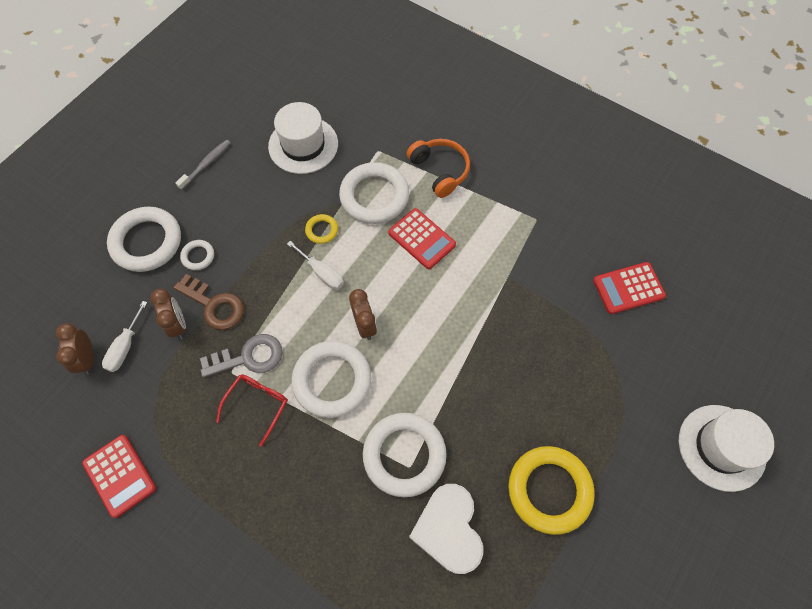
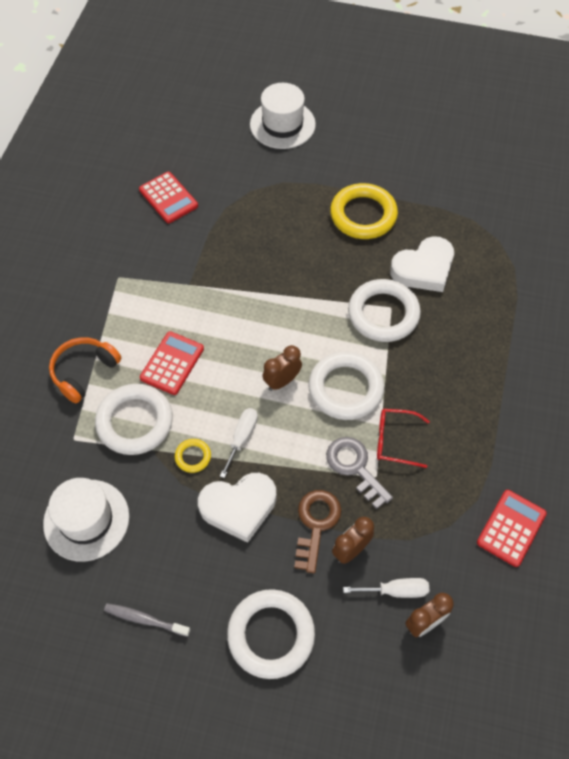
camera: 110 degrees left, 5 degrees down
white ring [180,240,214,270] -> none
none -> white heart [198,473,277,543]

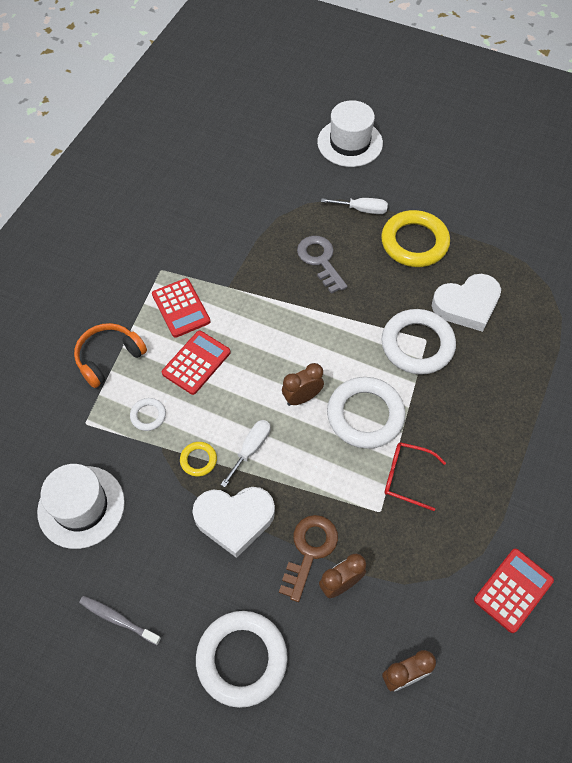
camera: 10 degrees right, 0 degrees up
white ring [95,384,173,455] -> white ring [130,398,166,431], size x0.46
red calculator [139,172,198,223] -> red calculator moved to [152,278,211,338]
grey key [326,437,393,509] -> grey key moved to [297,236,347,294]
white screwdriver [343,578,429,598] -> white screwdriver moved to [321,198,388,214]

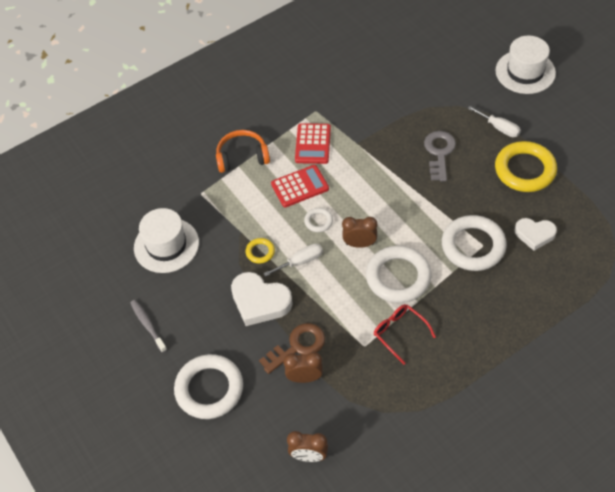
camera: 35 degrees right, 5 degrees down
white ring [130,398,166,431] -> white ring moved to [304,208,333,232]
white heart [432,274,501,332] -> white heart [515,218,557,251], size x0.65
red calculator [474,549,554,633] -> none

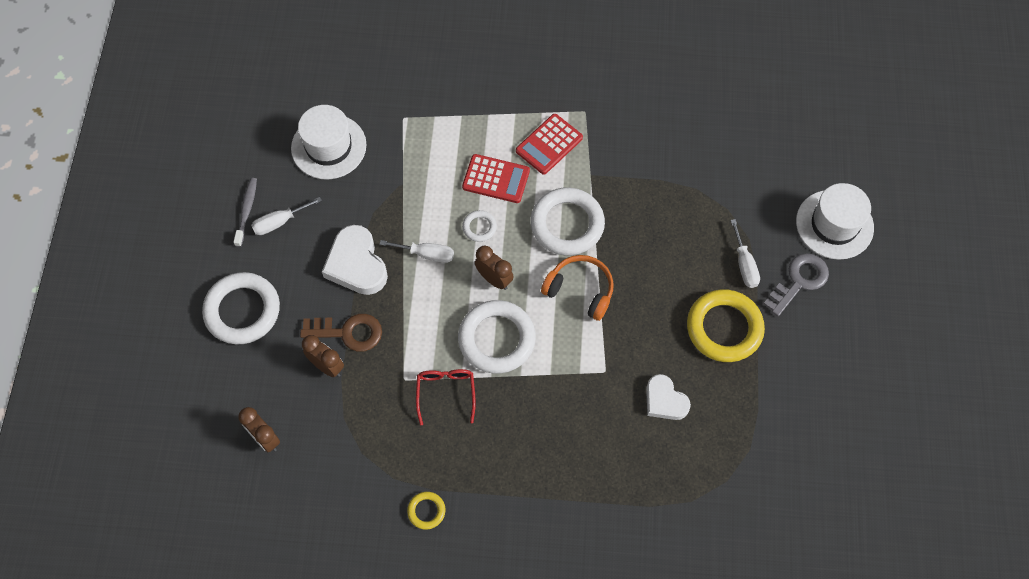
camera: 35 degrees right, 10 degrees up
orange headphones [216,130,270,173] -> orange headphones moved to [541,255,614,321]
yellow ring [246,238,275,264] -> yellow ring moved to [407,492,446,529]
grey key [424,131,456,181] -> grey key moved to [764,253,829,316]
white ring [442,215,507,271] -> white ring moved to [530,187,605,256]
none -> white screwdriver [251,197,322,235]

